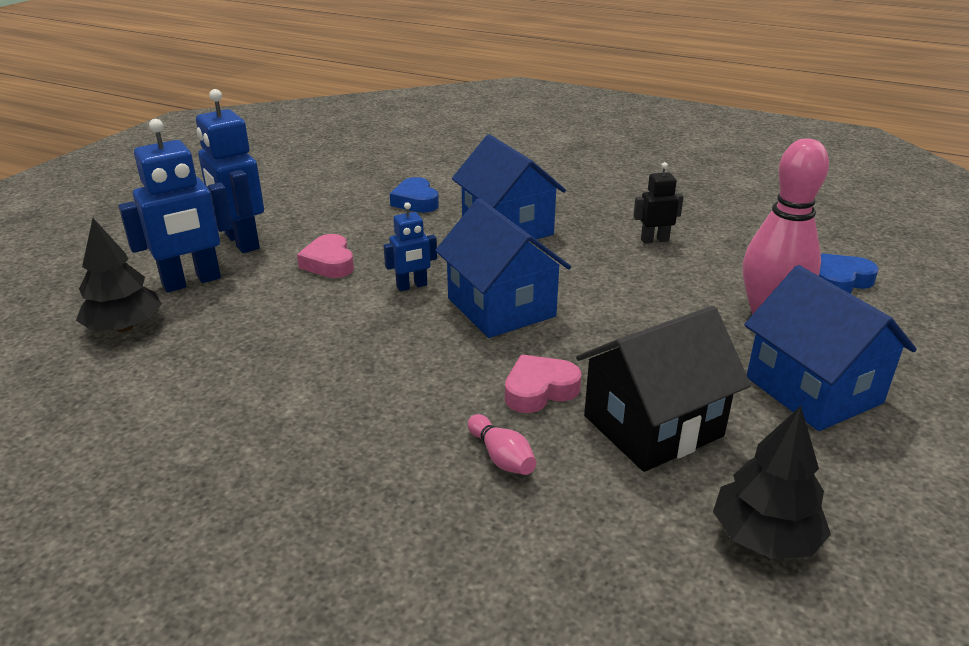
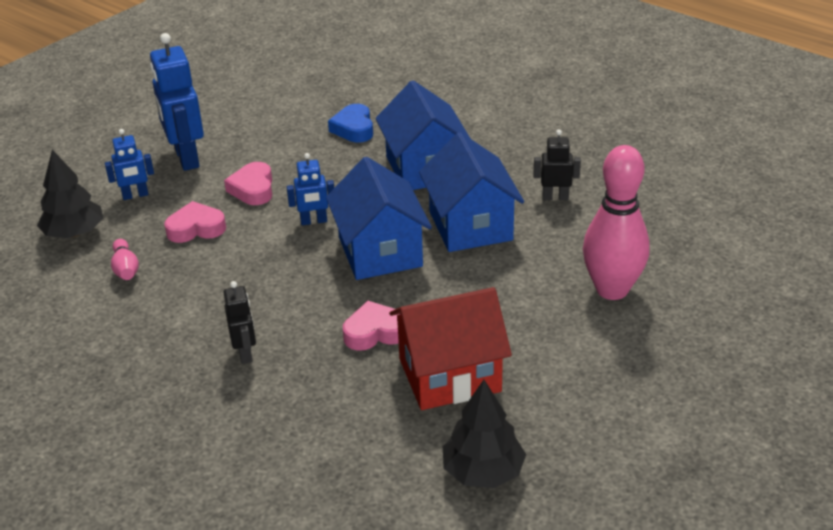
camera: 15 degrees right, 5 degrees up
blue robot [119,119,233,293] -> blue robot [105,129,154,200], size x0.54
pink bowling pin [468,414,536,475] -> pink bowling pin moved to [111,239,139,280]
black house [576,306,751,472] -> red house [389,287,512,410]
blue house [744,265,917,431] -> blue house moved to [419,132,524,252]
blue heart [819,253,879,294] -> none
none -> pink heart [164,201,226,243]
none -> black robot [223,281,256,364]

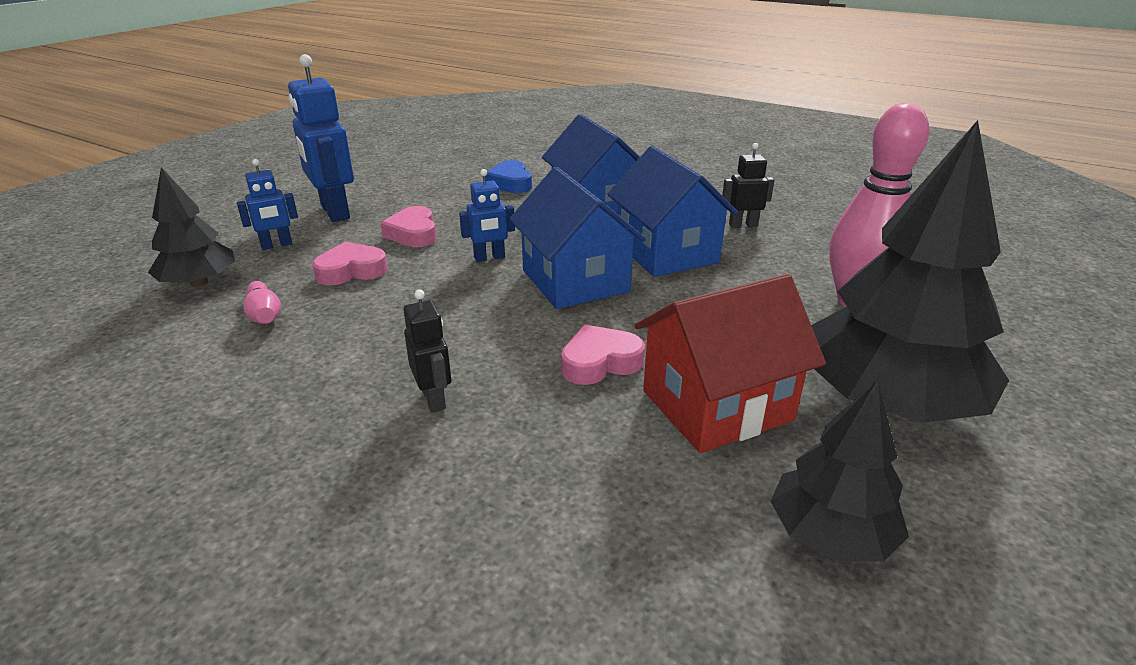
camera: 10 degrees left, 5 degrees down
none -> black tree [811,120,1009,423]

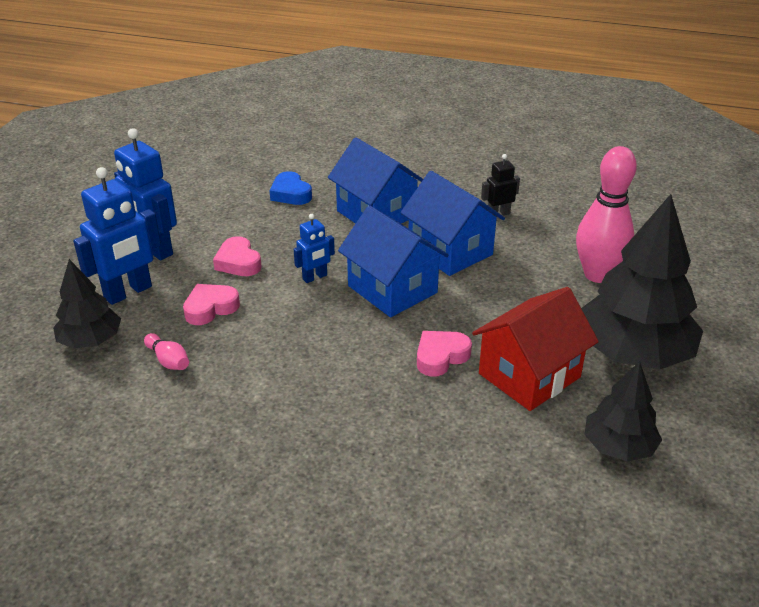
camera: 15 degrees left, 5 degrees up
blue robot [237,159,298,250] -> blue robot [73,167,161,305], size x1.85
black robot [403,290,451,413] -> none

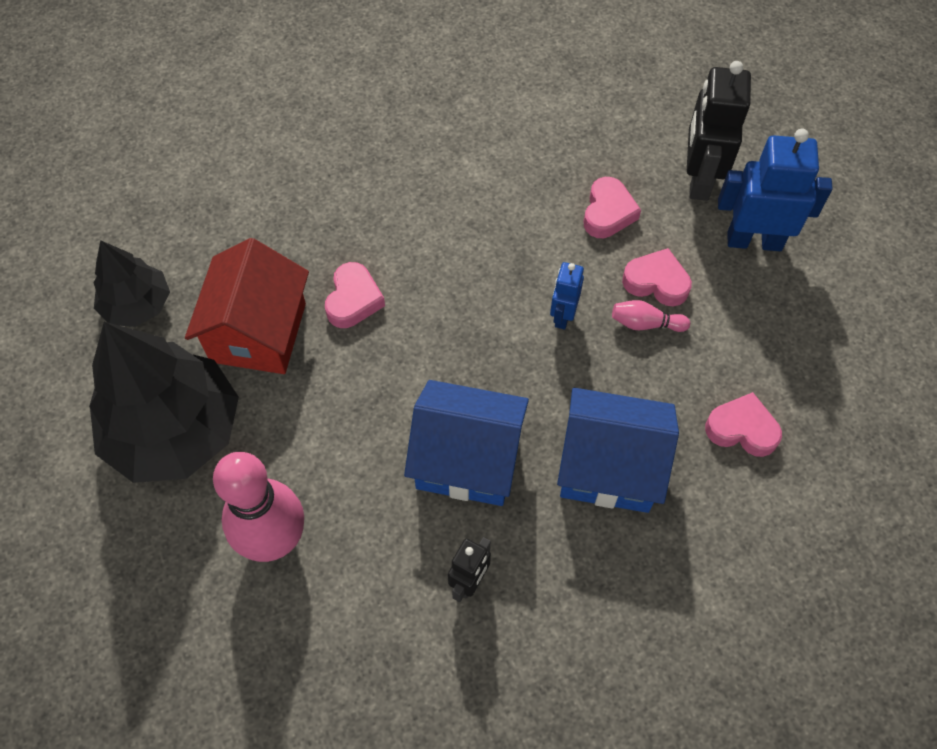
camera: 140 degrees right, 25 degrees up
black tree [53,259,121,349] -> none
blue robot [73,167,161,305] -> black robot [687,61,751,201]
pink bowling pin [144,333,189,370] -> pink bowling pin moved to [612,300,690,332]
blue heart [269,171,312,205] -> pink heart [705,392,782,457]
blue house [338,205,449,317] -> none

